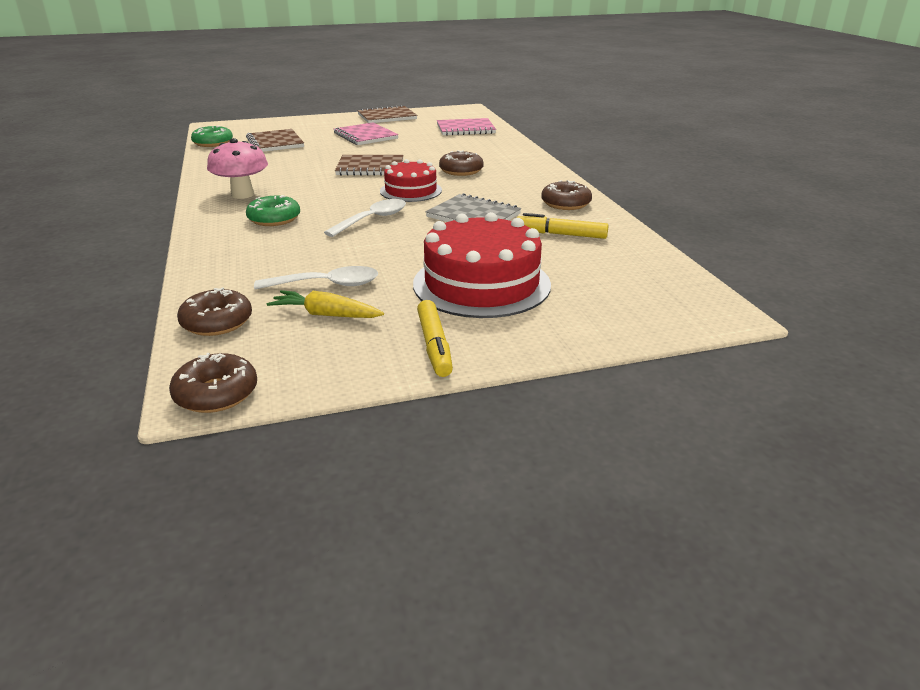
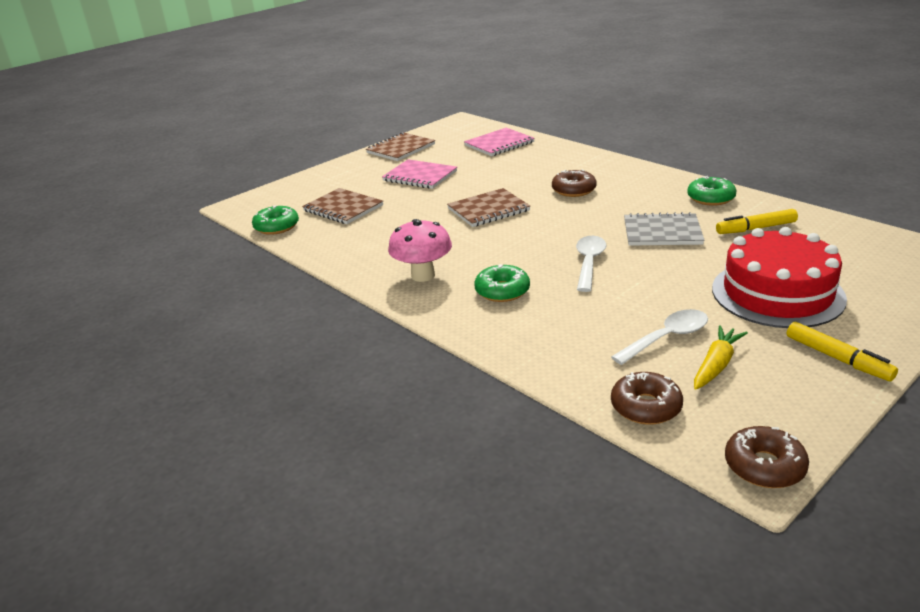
camera: 25 degrees left, 0 degrees up
yellow carrot [267,290,384,318] -> yellow carrot turned 135 degrees clockwise [694,325,748,390]
red cake [380,159,442,202] -> none
brown donut [541,180,592,210] -> green donut [687,176,736,206]

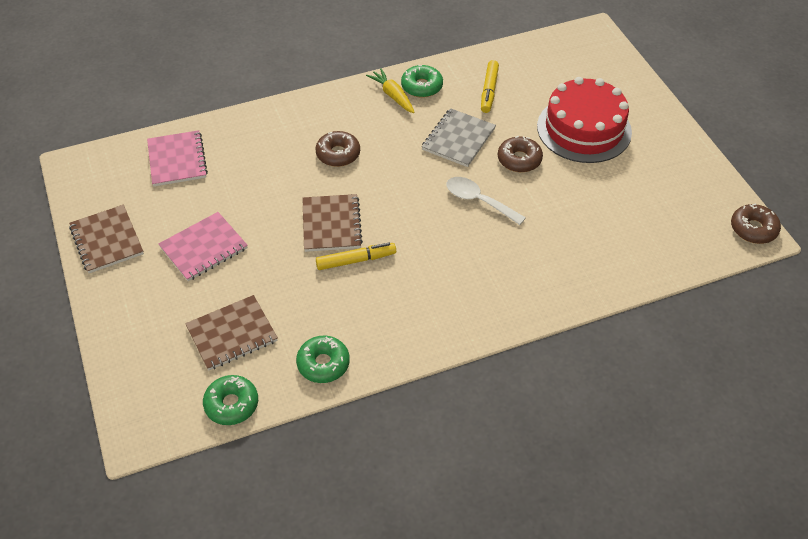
camera: 70 degrees left, 20 degrees up
pink mushroom [388,219,452,282] -> none
green donut [474,265,530,302] -> green donut moved to [296,336,350,383]
white spoon [611,309,708,365] -> none
brown donut [611,372,683,425] -> brown donut moved to [498,136,543,172]
yellow carrot [694,325,748,390] -> yellow carrot moved to [366,68,415,113]
yellow marker [787,322,898,381] -> yellow marker moved to [316,242,396,270]

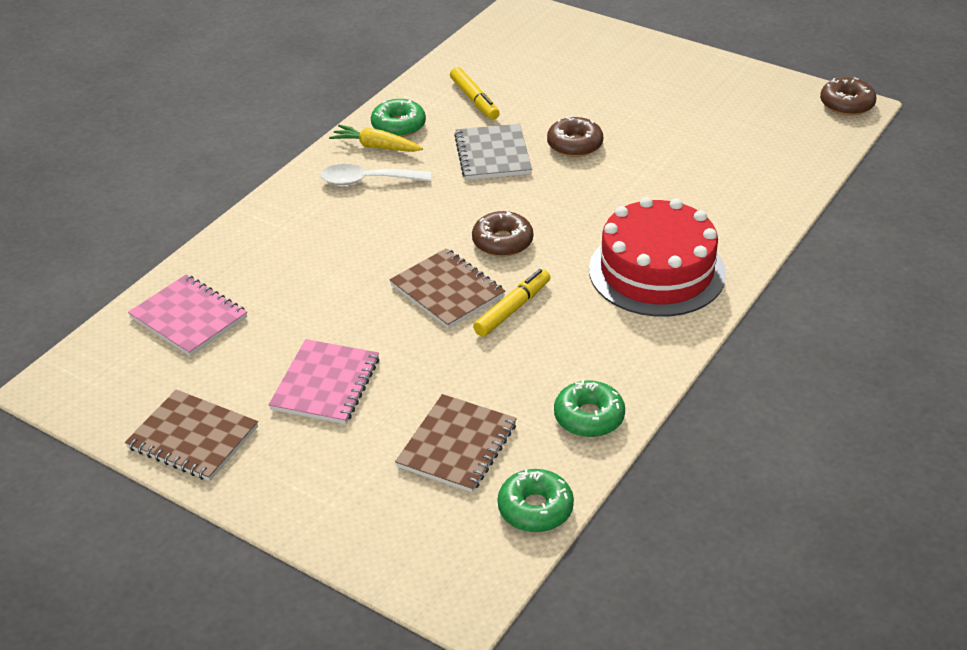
camera: 35 degrees left, 10 degrees down
brown donut [315,131,360,167] -> brown donut moved to [472,211,533,257]
white spoon [446,177,526,225] -> white spoon moved to [320,164,431,185]
red cake [537,77,632,163] -> red cake moved to [589,197,726,317]

